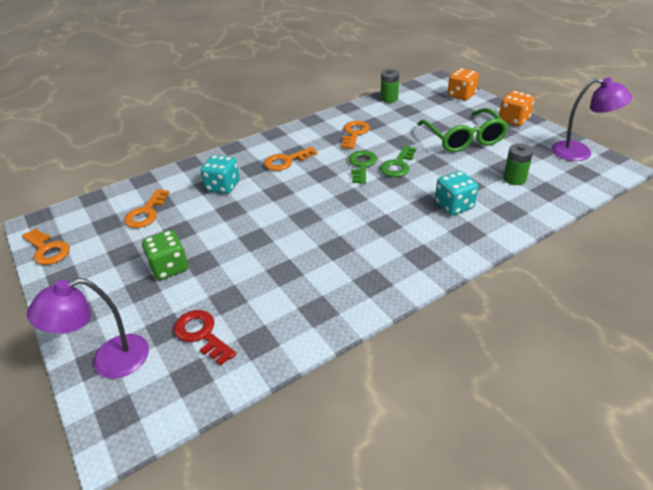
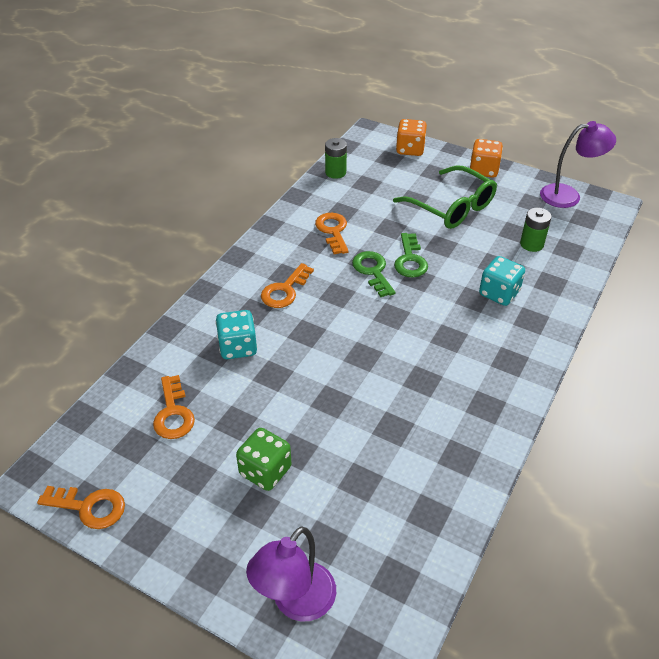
camera: 30 degrees left, 5 degrees up
red key [174,310,237,365] -> none

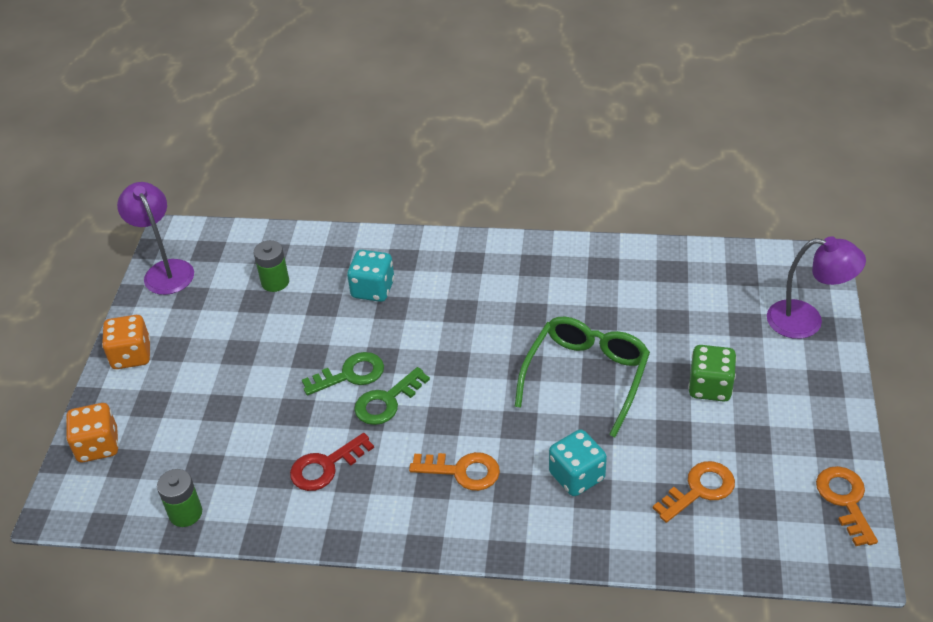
camera: 110 degrees left, 0 degrees up
orange key [315,213,349,254] -> red key [290,433,374,491]
green glasses [393,165,497,229] -> green glasses moved to [515,317,650,437]

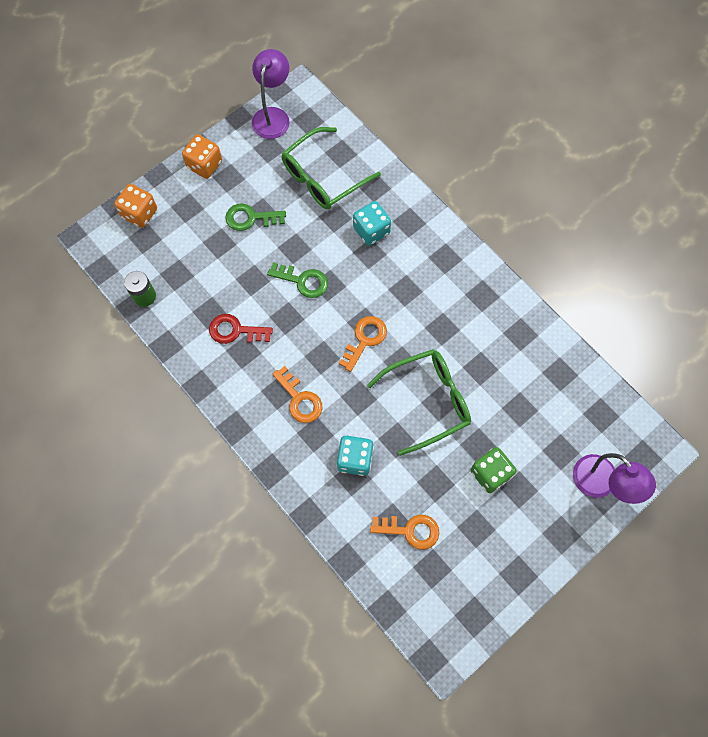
camera: 40 degrees right, 25 degrees up
green battery [254,240,289,292] -> green glasses [281,127,381,210]
green key [354,367,430,425] -> green key moved to [225,203,286,231]
orange key [816,466,878,546] -> orange key moved to [339,316,387,372]

